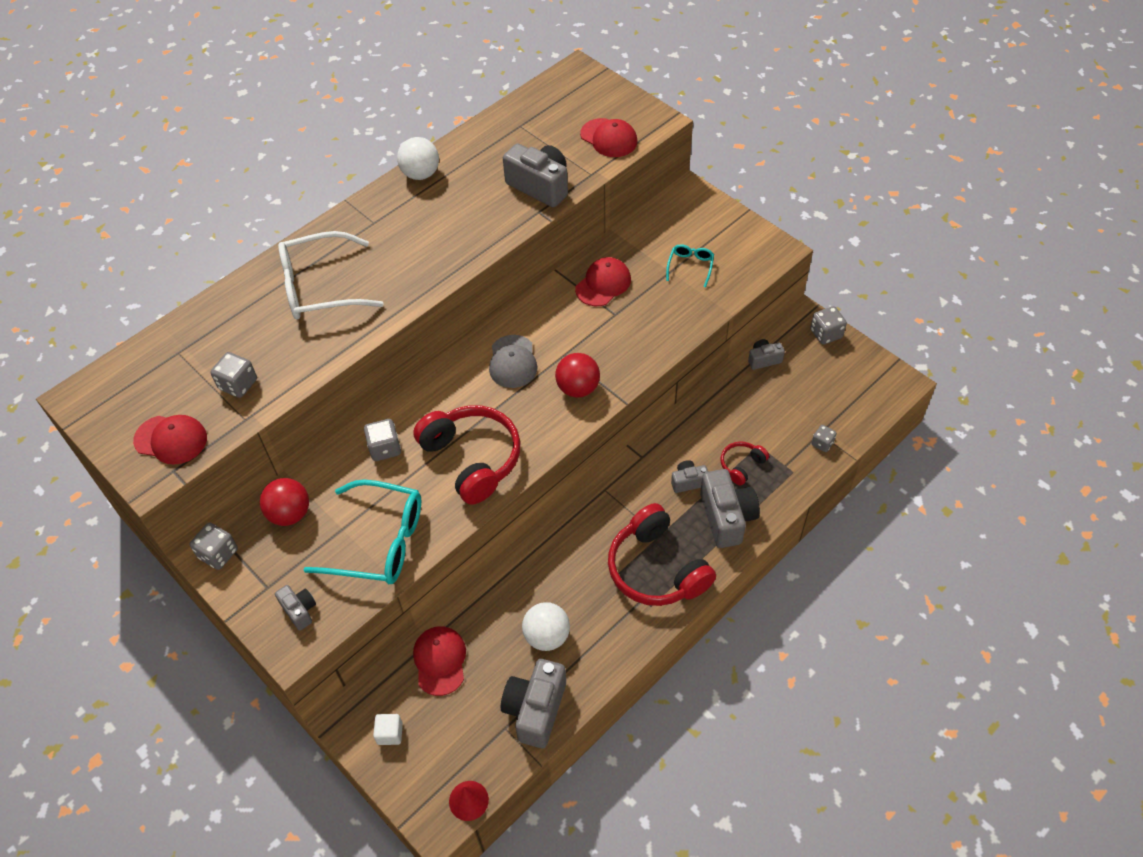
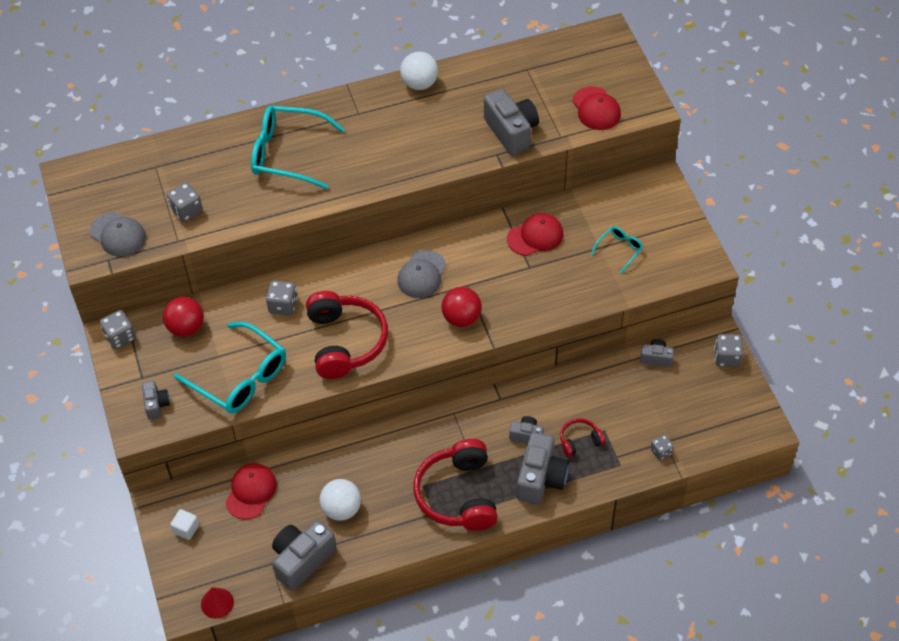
camera: 25 degrees right, 0 degrees up
red cap [133,415,207,465] -> grey cap [90,212,146,257]
white glasses [278,231,384,319] -> turquoise glasses [251,106,344,189]

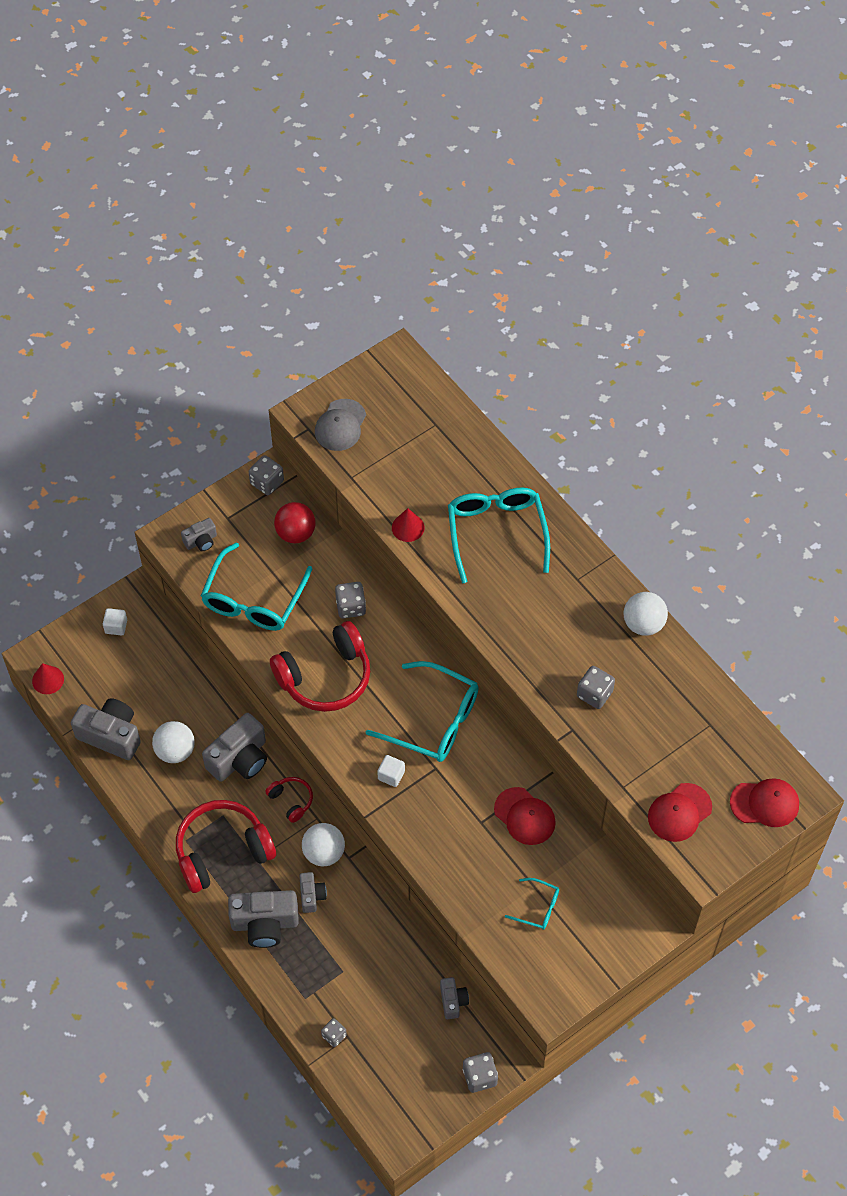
camera: 70 degrees right, 5 degrees up
grey dice [167,182,203,222] -> grey dice moved to [577,666,615,709]
red cap [225,463,277,520] -> red cap moved to [730,778,799,827]
grey cap [397,250,446,298] -> turquoise glasses [366,661,479,762]
red ball [441,287,482,327] -> white cube [377,755,405,787]
grey camera [484,89,539,155] -> grey camera moved to [202,713,267,782]
red headphones [560,418,605,457] -> red headphones moved to [265,777,313,823]
none -> white ball [302,823,345,867]
none -> red cone [392,508,425,542]

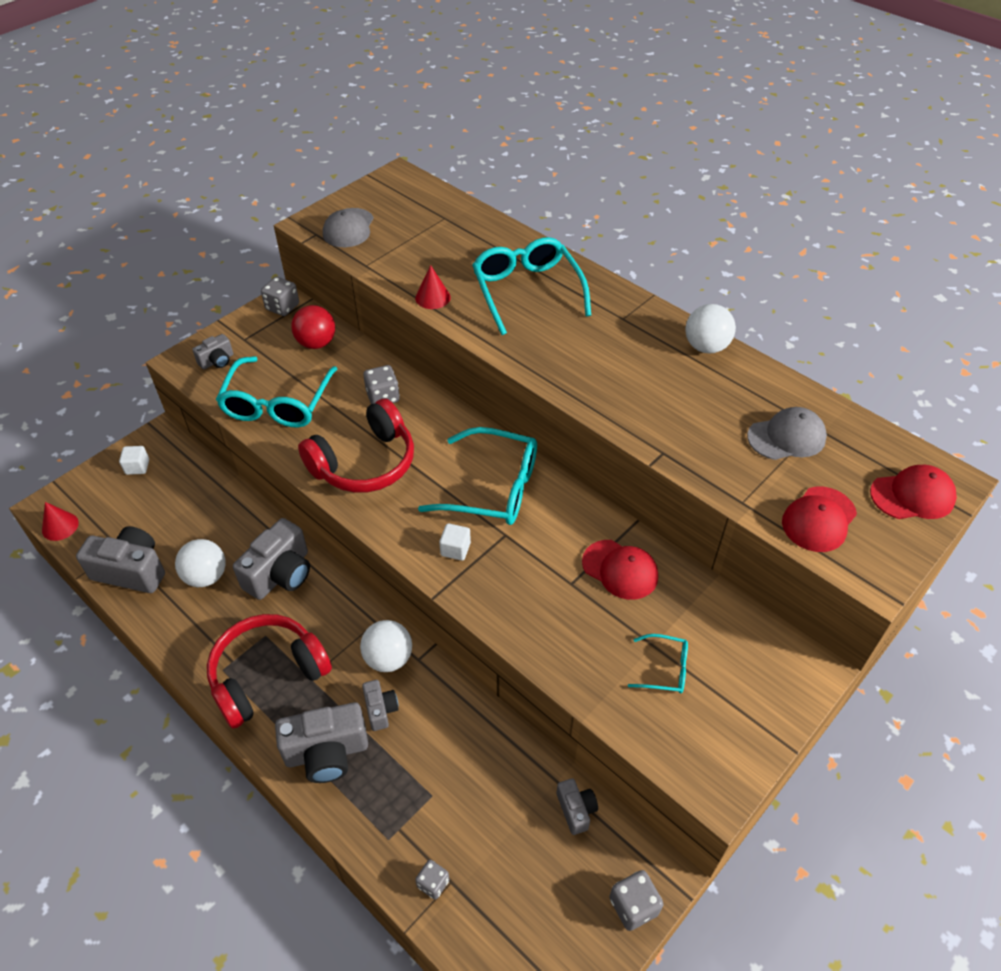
camera: 10 degrees left, 10 degrees down
red headphones [265,777,313,823] -> none
grey dice [577,666,615,709] -> none
none -> grey cap [747,407,827,460]

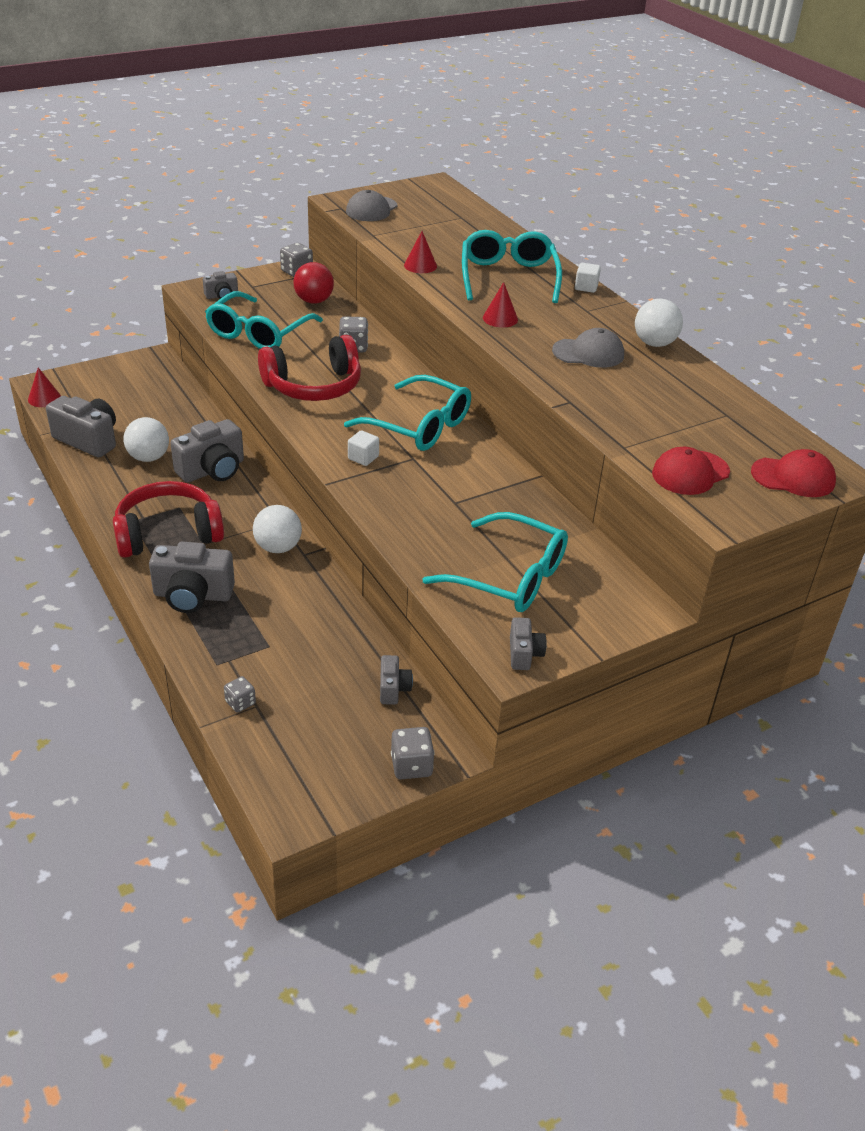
camera: 15 degrees right, 10 degrees down
white cube [119,446,149,475] -> white cube moved to [575,263,601,293]
grey camera [362,680,399,731] -> grey camera moved to [510,617,547,670]
red cap [582,540,658,600] -> none
turquoise glasses [628,634,688,694] -> turquoise glasses [422,512,568,612], size x2.09
grey cap [747,407,827,460] -> grey cap moved to [552,328,624,368]
none -> red cone [483,282,518,327]

